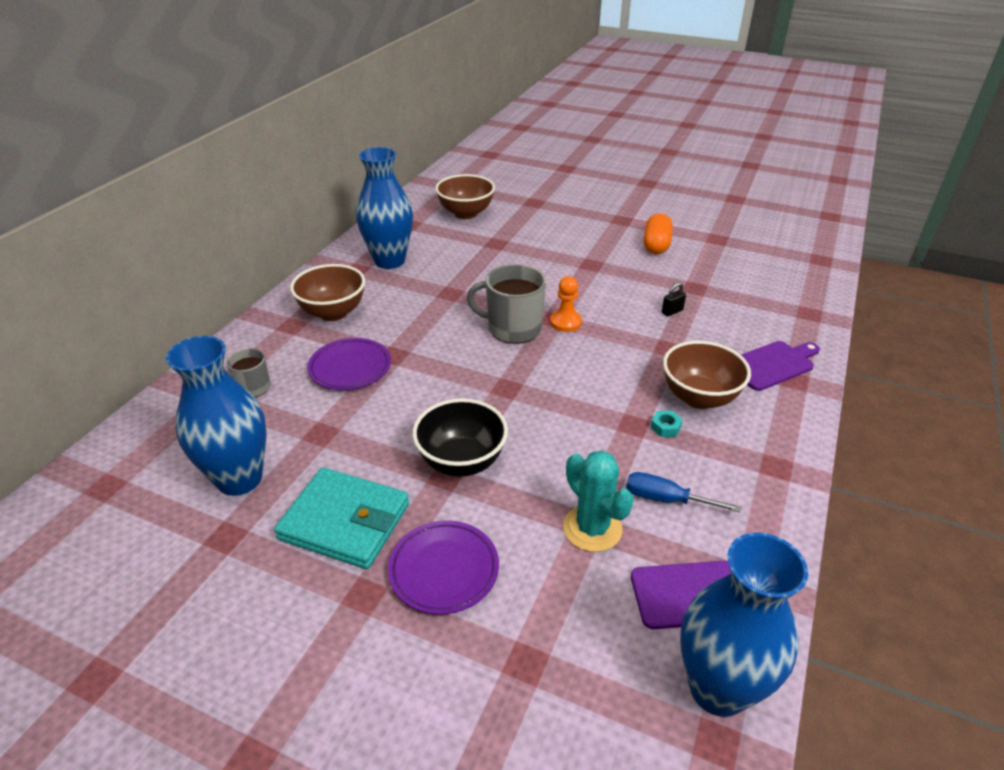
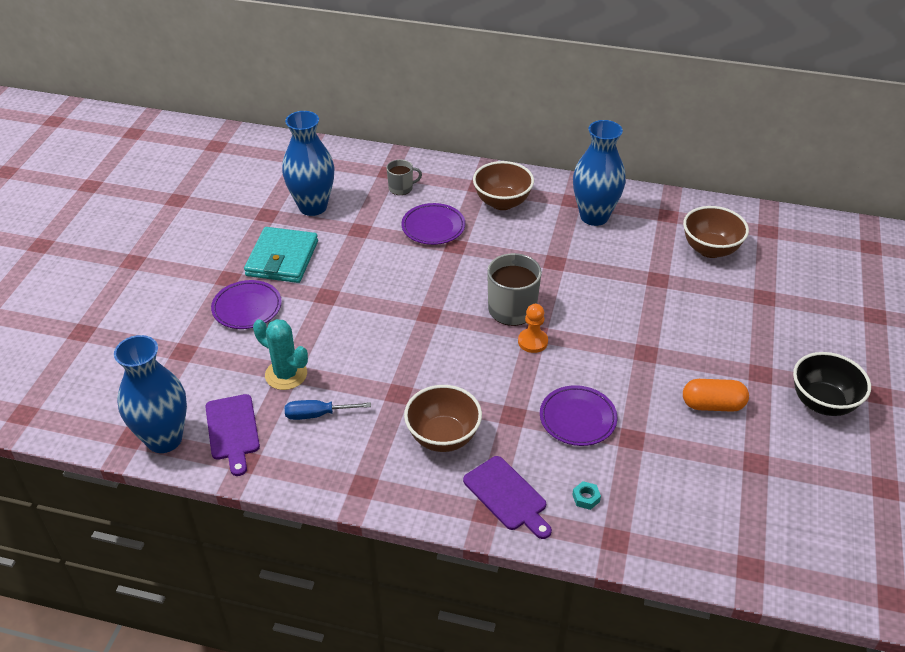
camera: 80 degrees right, 5 degrees up
black bowl [412,398,508,477] -> black bowl moved to [793,352,871,416]
turquoise cactus [563,451,634,552] -> turquoise cactus turned 75 degrees clockwise [253,319,308,390]
blue screwdriver [626,472,741,513] -> blue screwdriver turned 105 degrees counterclockwise [285,400,371,420]
turquoise nut [651,411,683,437] -> turquoise nut moved to [572,481,601,510]
black padlock [662,282,686,316] -> purple plate [540,385,617,446]

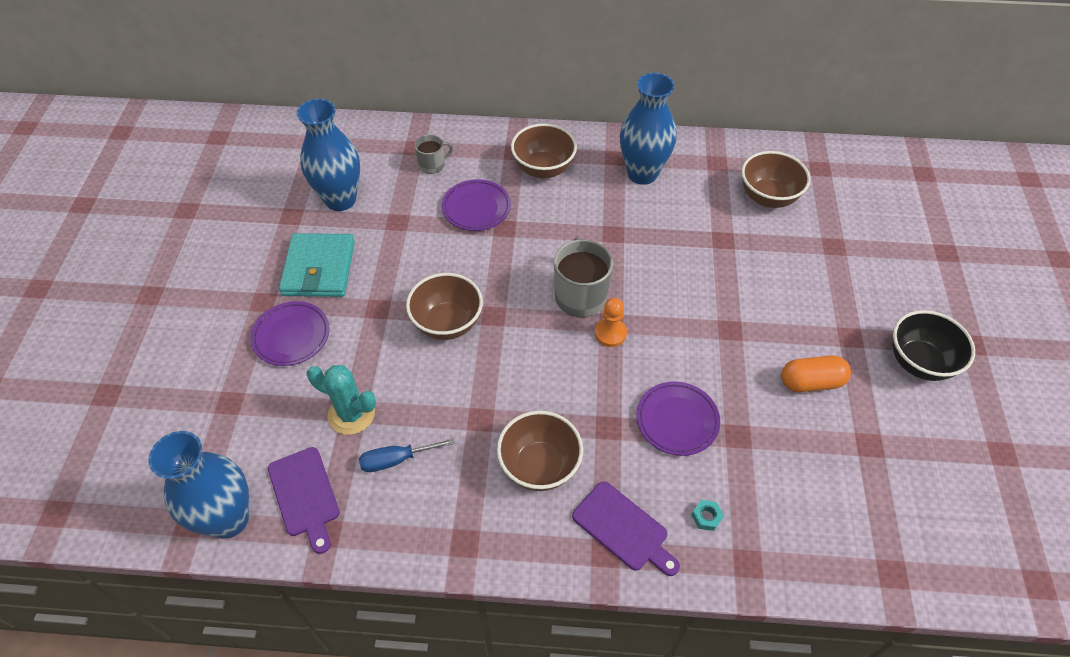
camera: 10 degrees left, 10 degrees up
none -> brown bowl [406,273,483,340]

